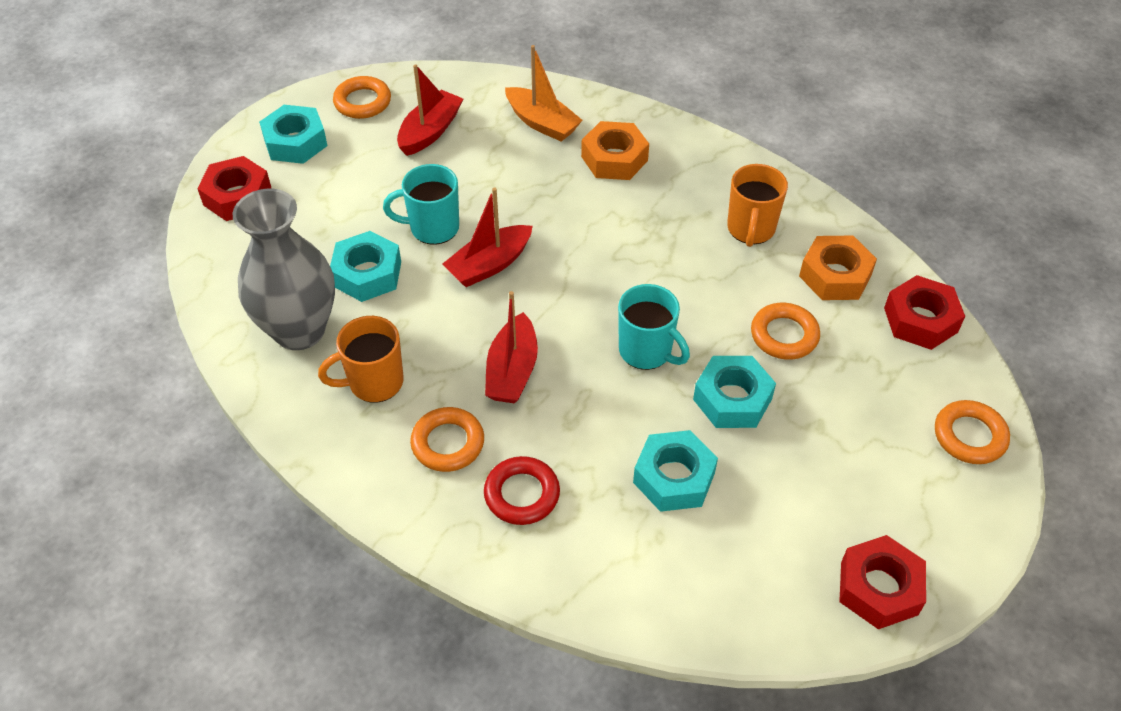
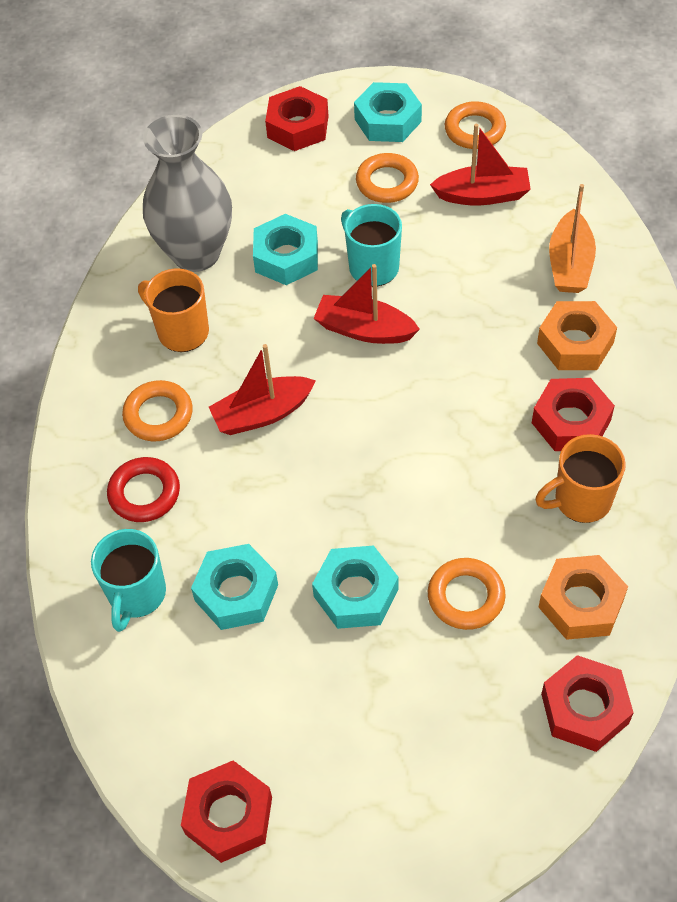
camera: 60 degrees right, 5 degrees up
turquoise mug [618,284,690,370] -> turquoise mug moved to [91,529,166,632]
orange ring [935,400,1010,464] -> orange ring moved to [356,153,419,203]
none -> red nut [532,378,615,451]

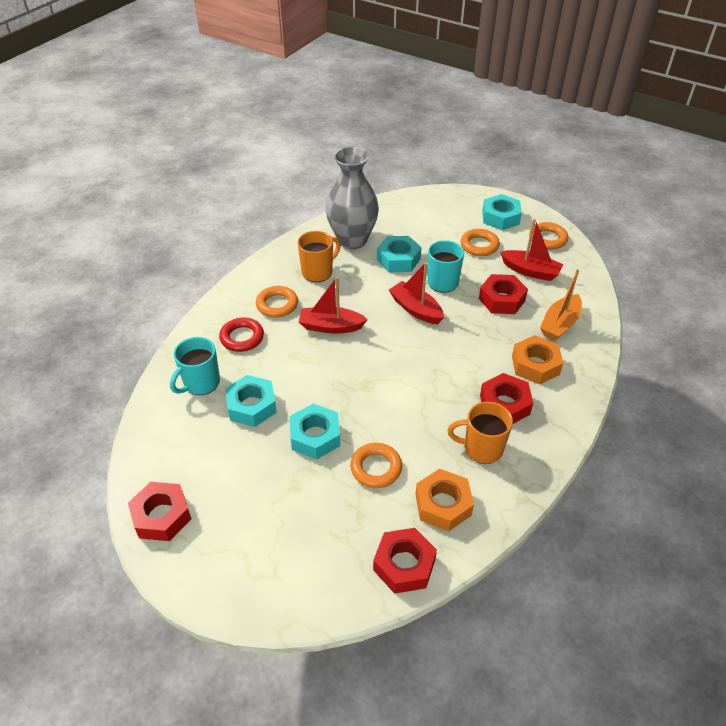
camera: 25 degrees right, 10 degrees down
orange mug [138,269,209,352] -> orange mug turned 75 degrees clockwise [297,231,341,282]
red nut [265,86,328,151] -> red nut moved to [479,274,528,314]

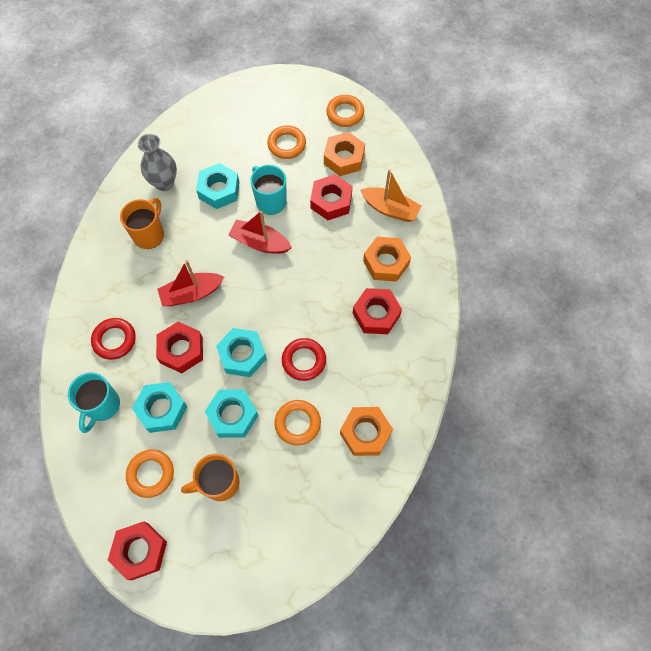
camera: 25 degrees left, 20 degrees up
orange ring [256,286,298,318] -> orange ring moved to [126,450,174,498]
grey vase [326,146,379,249] -> grey vase [137,134,177,191], size x0.64
red nut [373,528,437,594] -> red nut moved to [156,322,203,373]
orange mug [448,402,513,464] -> orange mug moved to [181,454,240,501]
turquoise nut [482,194,522,230] -> turquoise nut moved to [216,328,267,377]
red boat [500,219,563,281] -> orange nut [324,132,365,176]
orange boat [540,269,582,340] -> orange boat turned 75 degrees counterclockwise [360,169,422,222]
none -> red ring [282,338,326,381]

